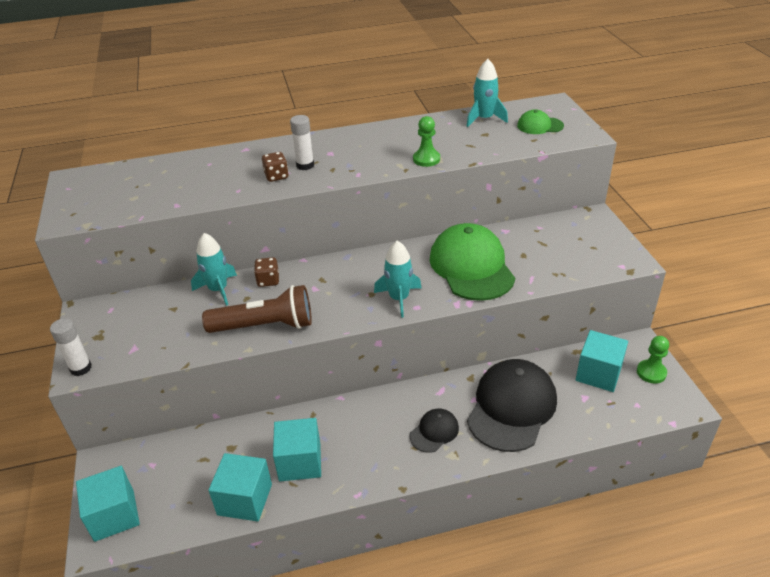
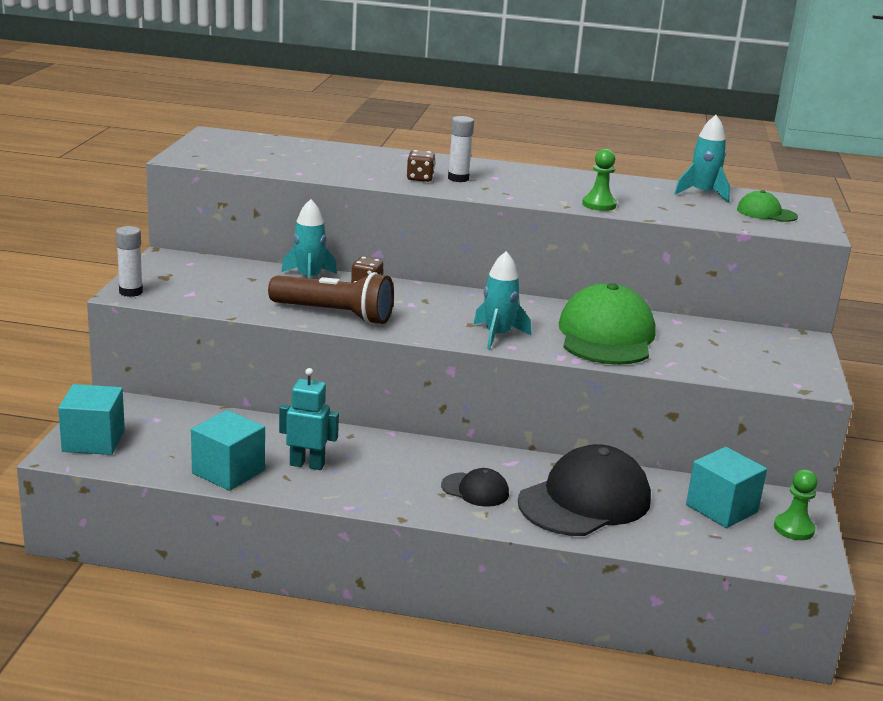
camera: 20 degrees right, 15 degrees down
turquoise cube [273,418,321,481] -> turquoise robot [279,368,339,470]
black cap [410,408,459,453] -> black cap turned 45 degrees clockwise [441,468,509,507]

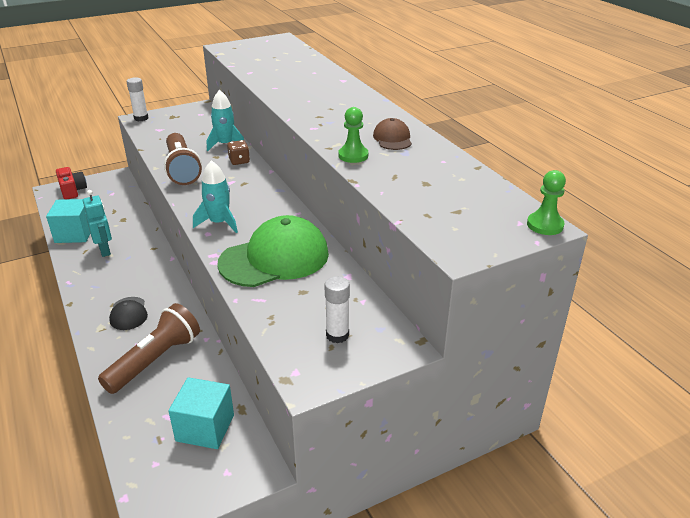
camera: 55 degrees right, 10 degrees up
turquoise cube [58,384,125,455] -> red camera [56,167,87,199]
brown dice [407,150,435,182] -> none
white glue stick [448,116,474,182] -> white glue stick moved to [325,276,350,343]
black cap [518,444,651,536] -> brown flashlight [98,303,200,394]
turquoise rocket [674,115,730,203] -> none
green cap [737,190,798,222] -> none
green pawn [774,469,818,540] -> green pawn moved to [527,170,566,235]
none -> brown cap [373,118,412,150]

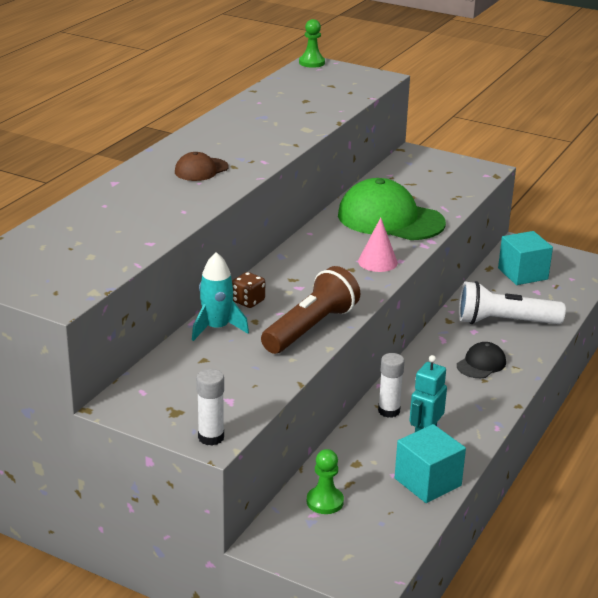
camera: 125 degrees left, 5 degrees down
red camera [56,167,87,199] -> none
brown flashlight [98,303,200,394] -> white flashlight [459,281,566,324]
turquoise rocket [193,160,238,233] -> pink cone [358,217,398,272]
white glue stick [325,276,350,343] -> white glue stick moved to [378,353,404,418]
green pawn [339,107,368,163] -> green pawn moved to [307,449,344,514]
brown cap [373,118,412,150] -> brown cap moved to [175,152,229,181]

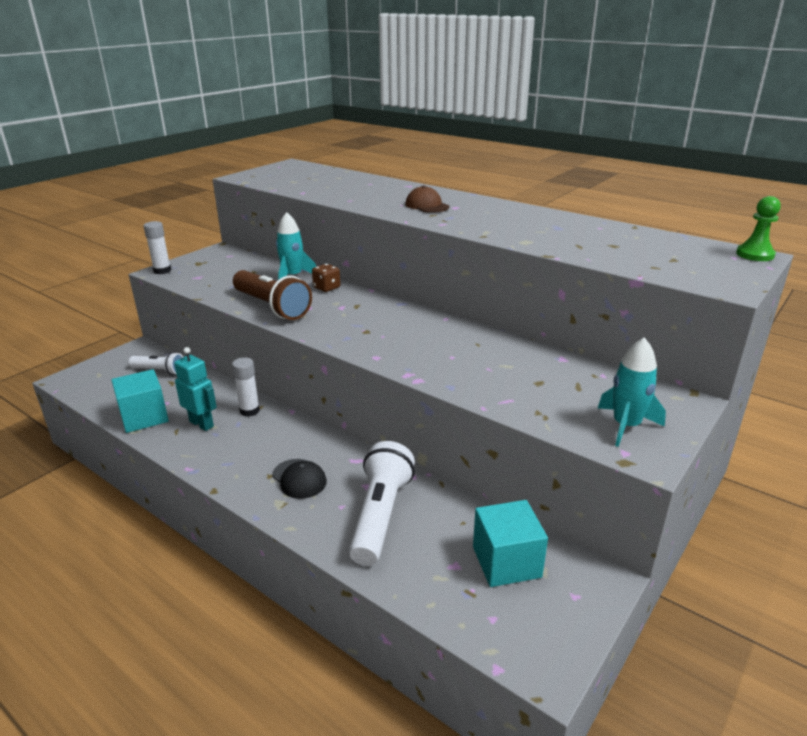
camera: 100 degrees right, 0 degrees up
green pawn [307,449,344,514] -> white flashlight [129,352,183,375]
green cap [338,178,446,240] -> none
pink cone [358,217,398,272] -> none
none -> turquoise rocket [598,337,666,447]

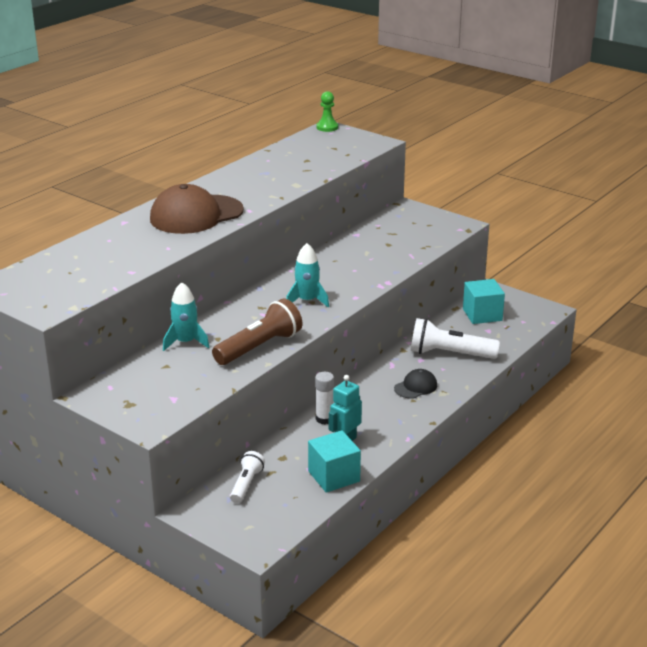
camera: 90 degrees left, 0 degrees up
white glue stick [144,221,171,274] -> none
brown dice [312,264,340,292] -> none
brown cap [405,186,449,213] -> brown cap [150,184,244,234], size x2.09
turquoise rocket [598,337,666,447] -> turquoise rocket moved to [286,243,329,307]

